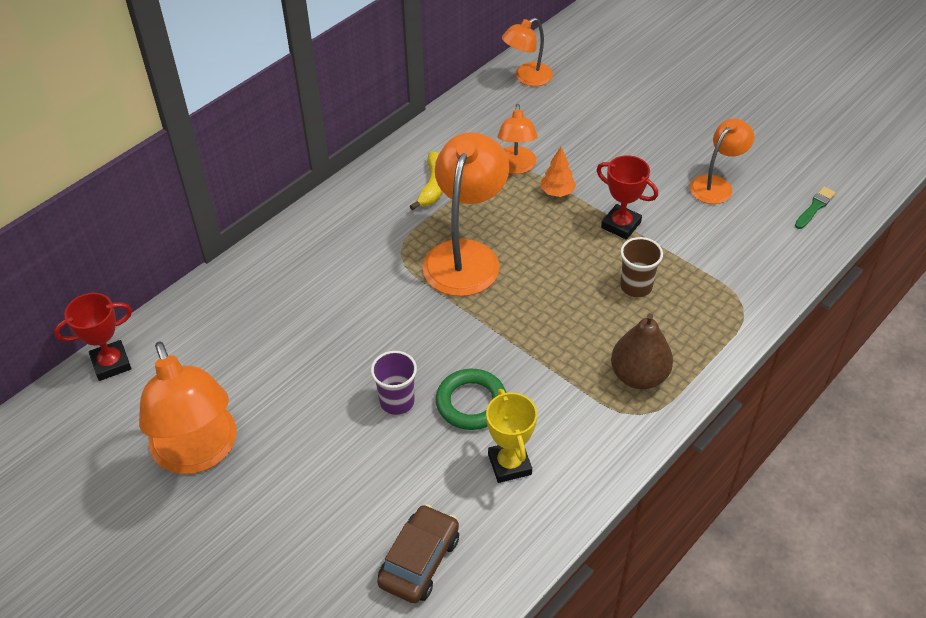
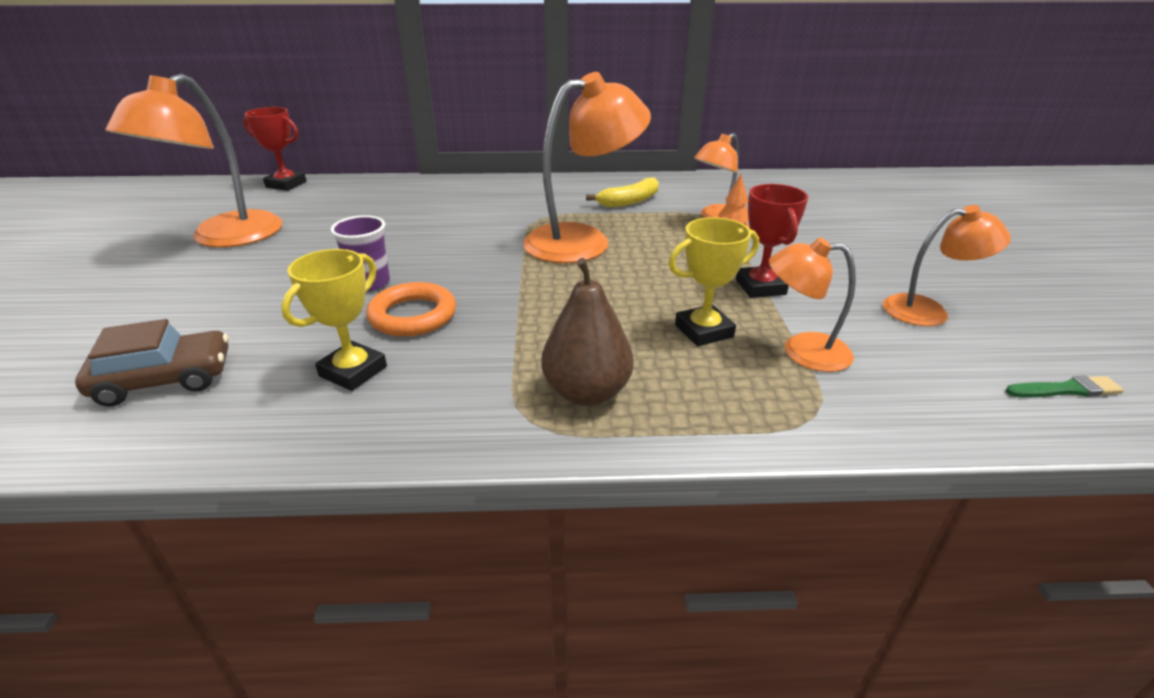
camera: 45 degrees right, 15 degrees down
green ring [436,369,506,430] -> orange ring [366,282,456,336]
orange lamp [502,18,553,86] -> orange lamp moved to [769,238,856,372]
brown cup [620,237,663,297] -> yellow trophy [668,217,759,346]

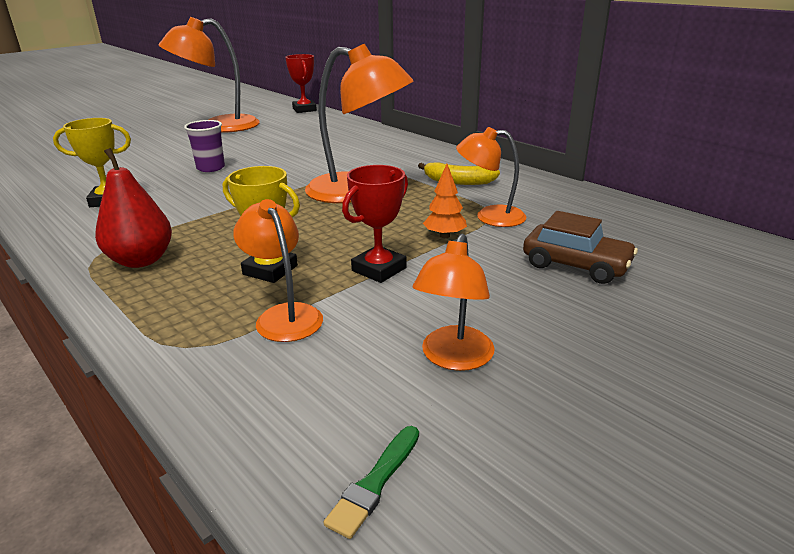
camera: 50 degrees right, 5 degrees down
brown car [75,319,229,407] -> brown car moved to [523,211,638,284]
orange ring [366,282,456,336] -> none
brown pear [541,258,634,406] -> red pear [95,148,172,268]
orange lamp [883,205,1011,326] -> orange lamp turned 60 degrees clockwise [413,234,495,371]
green brush [1006,376,1124,397] -> green brush turned 75 degrees clockwise [324,426,419,539]

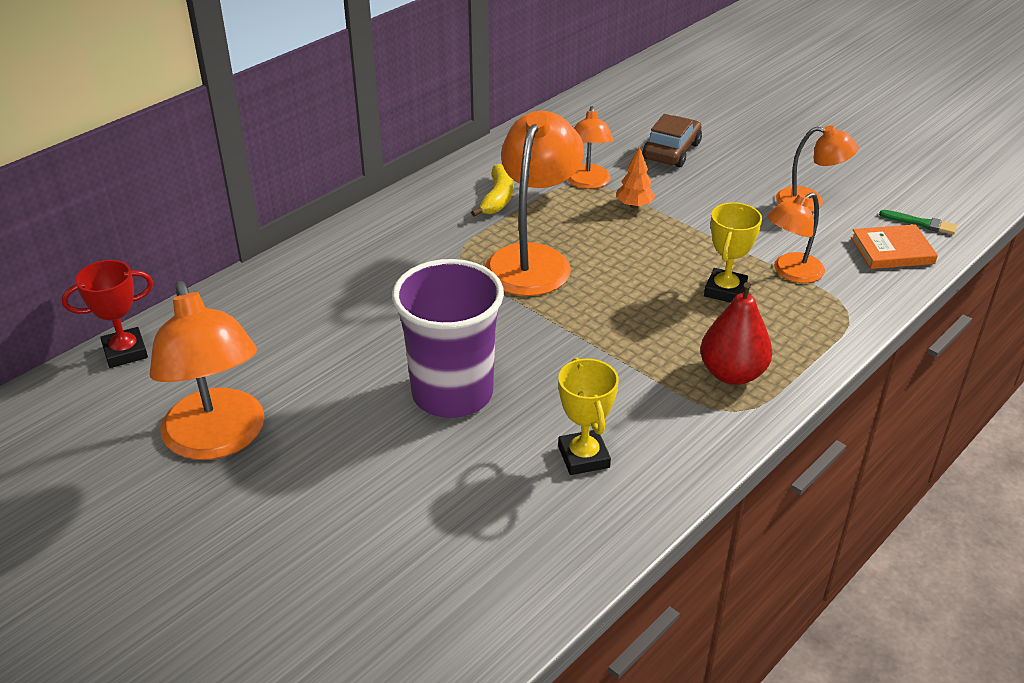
camera: 95 degrees left, 10 degrees up
purple cup [184,120,225,172] -> purple cup [392,259,504,418], size x2.02
red trophy [342,165,408,283] -> none
none -> orange book [851,224,938,269]

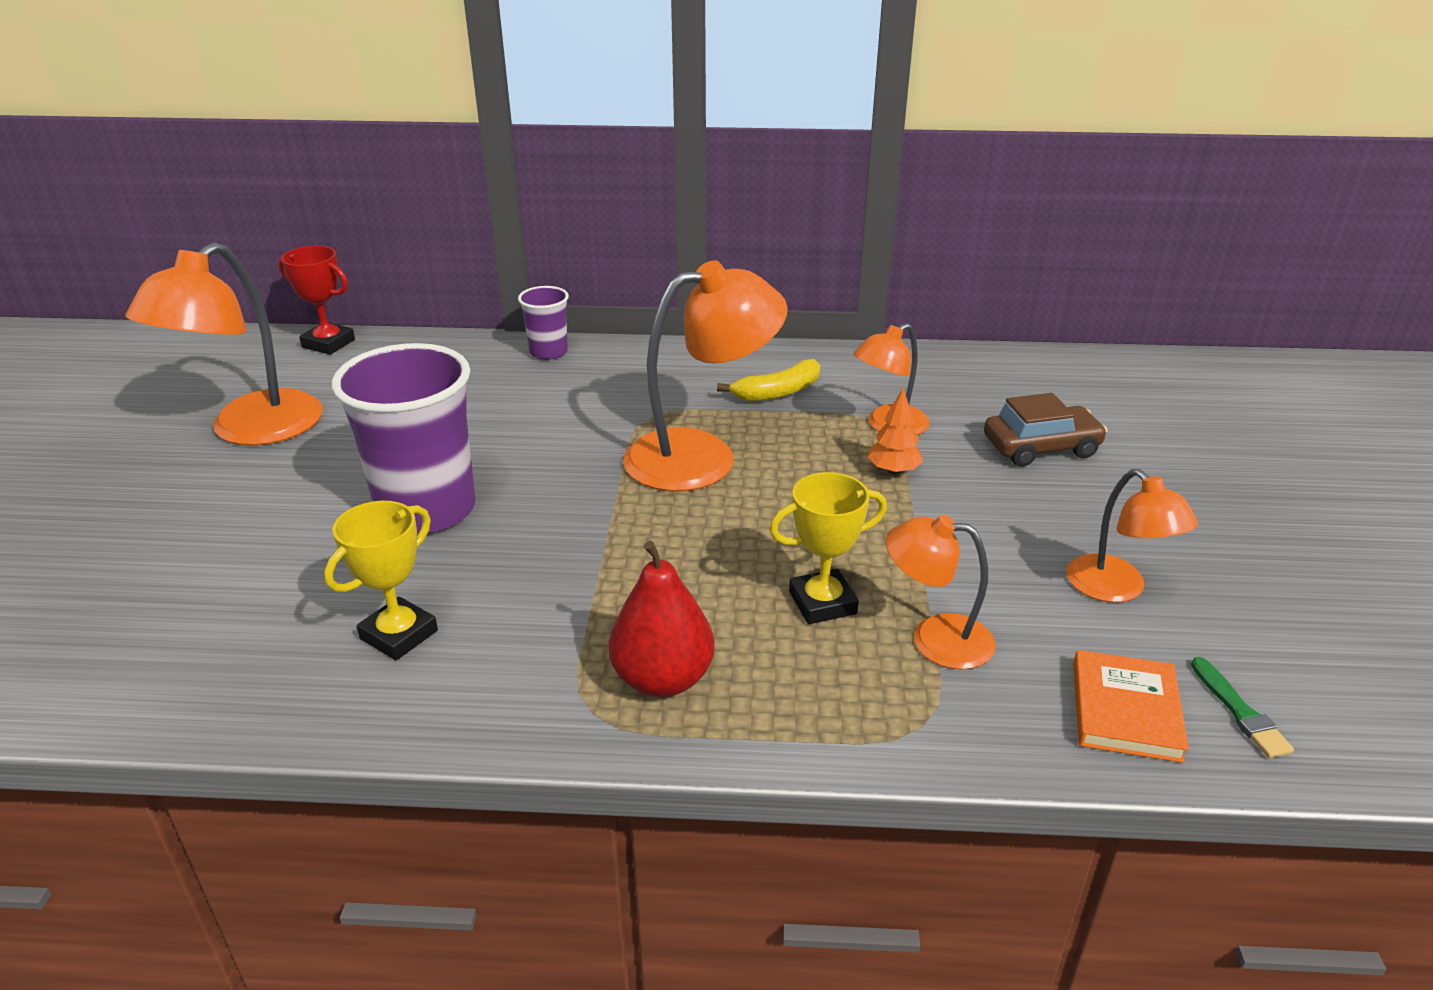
camera: 50 degrees right, 5 degrees down
orange book [851,224,938,269] -> orange book turned 60 degrees clockwise [1073,650,1189,763]
none -> purple cup [518,286,569,360]

